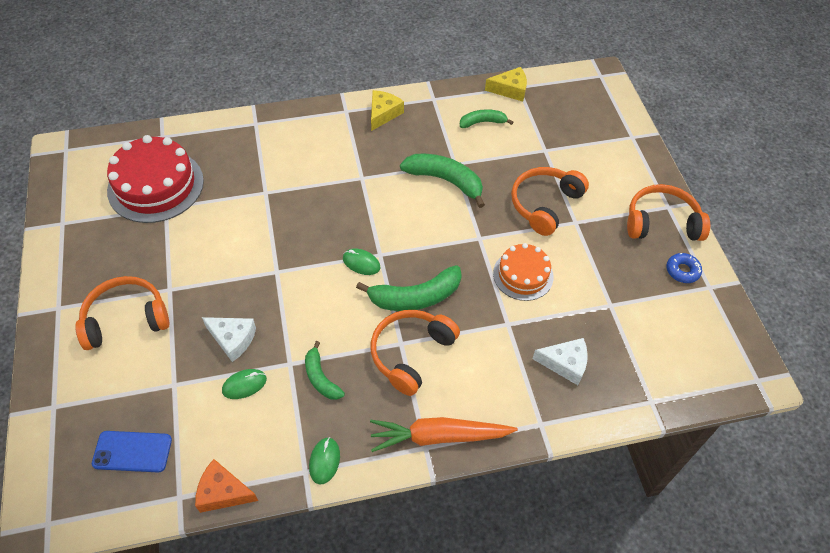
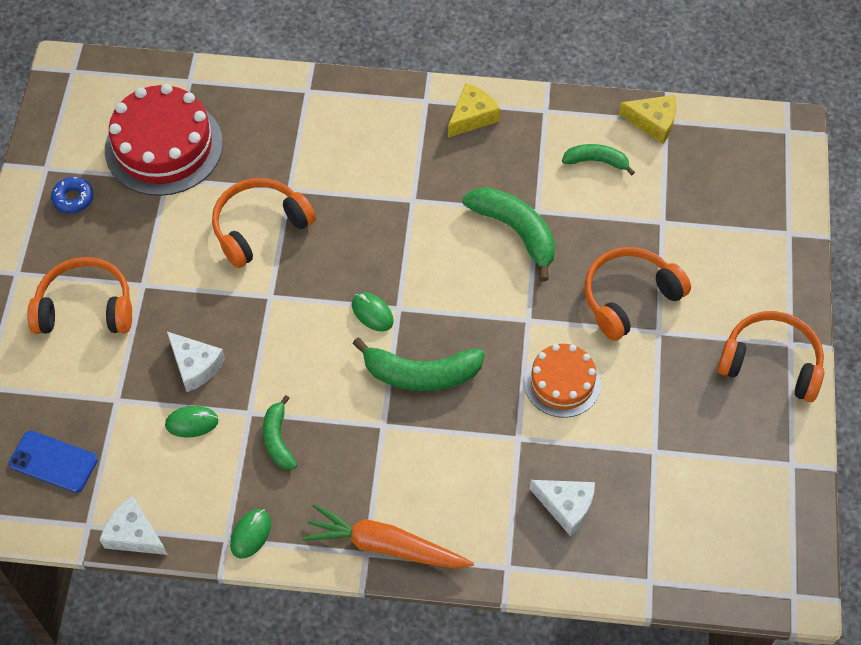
camera: 20 degrees right, 5 degrees up
orange cheese [195,459,258,513] -> white cheese [100,496,168,555]
orange headphones [370,310,460,396] -> orange headphones moved to [212,178,316,268]
blue donut [666,253,702,283] -> blue donut moved to [51,177,93,214]

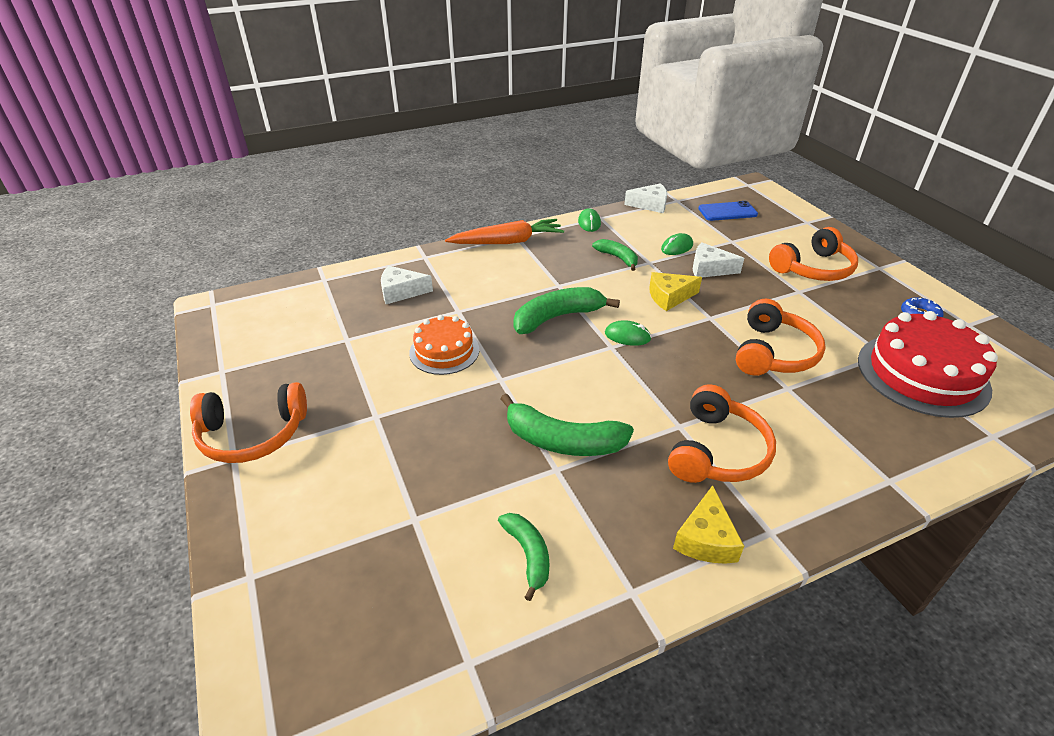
camera: 150 degrees right, 20 degrees down
green banana [562,144,635,175] -> green banana turned 90 degrees counterclockwise [498,513,549,601]
orange headphones [585,247,691,341] -> orange headphones moved to [668,385,776,483]
yellow cheese [619,95,676,144] -> yellow cheese moved to [649,272,702,311]

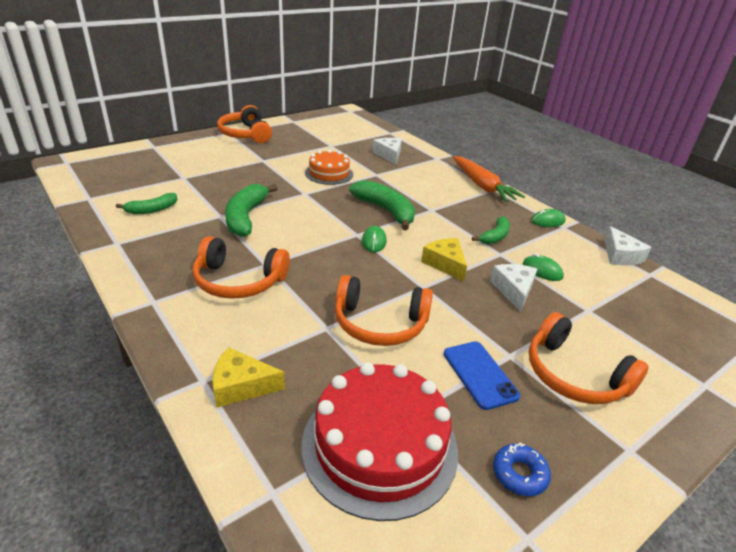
camera: 75 degrees right, 5 degrees down
yellow cheese [673,485,744,564] -> yellow cheese moved to [212,347,285,408]
blue phone [698,201,758,221] -> blue phone moved to [444,341,520,410]

